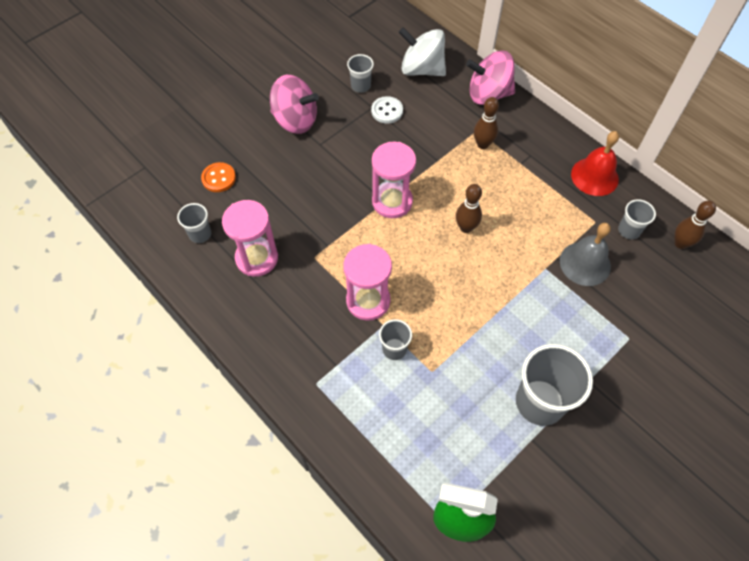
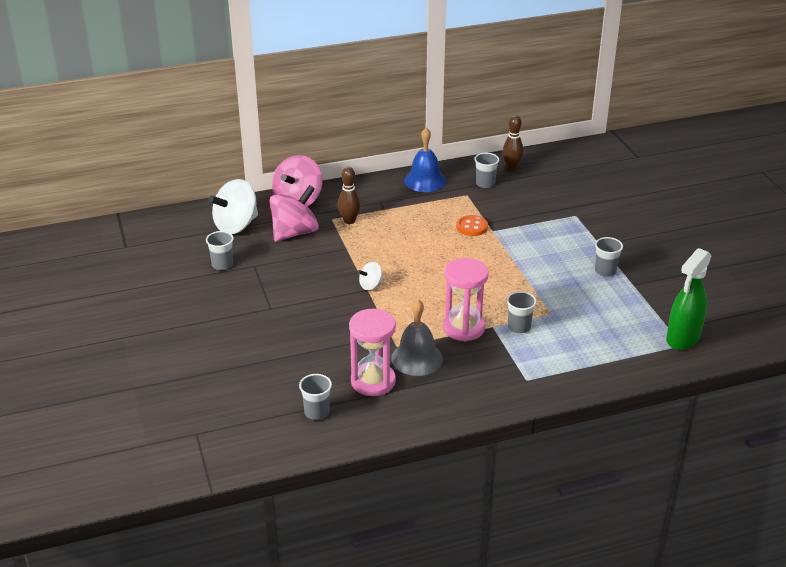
camera: 65 degrees left, 25 degrees down
orange button [201,162,236,192] -> orange button moved to [456,215,488,236]
pink spinning top [270,75,319,134] -> pink spinning top moved to [269,185,319,242]
white button [371,96,403,124] -> none
pink hourglass [372,142,416,218] -> white spinning top [358,262,383,290]
brown bowling pin [456,184,482,233] -> none
grey cup [516,344,593,426] -> grey cup [595,237,623,277], size x0.52
grey bell [560,223,611,286] -> grey bell moved to [391,299,443,376]
red bell [571,131,619,196] -> blue bell [404,128,446,192]

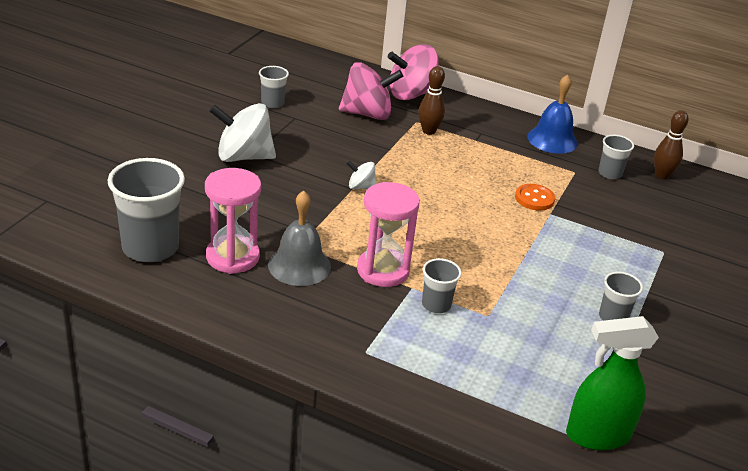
camera: 40 degrees right, 0 degrees up
white spinning top [209,179,258,234] -> white spinning top moved to [209,103,276,162]
grey cup [299,374,332,420] -> grey cup [107,158,185,262], size x1.94

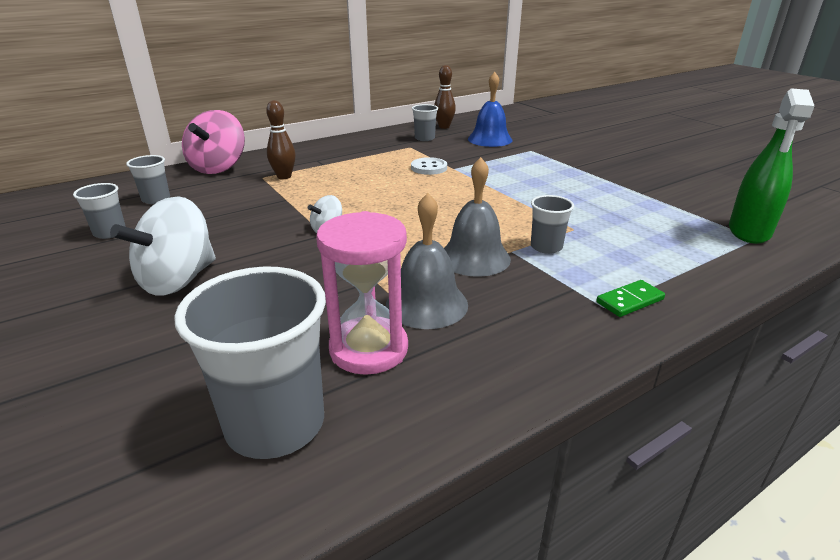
camera: 55 degrees left, 5 degrees down
pink spinning top [339,62,403,120] -> none
pink hourglass [357,182,420,287] -> grey bell [444,157,511,277]
orange button [515,184,555,211] -> white button [411,157,447,175]
blue bell [527,74,578,154] -> blue bell moved to [468,72,512,147]
grey cup [599,272,643,321] -> grey cup moved to [126,155,170,204]
none -> green domino [596,280,665,317]

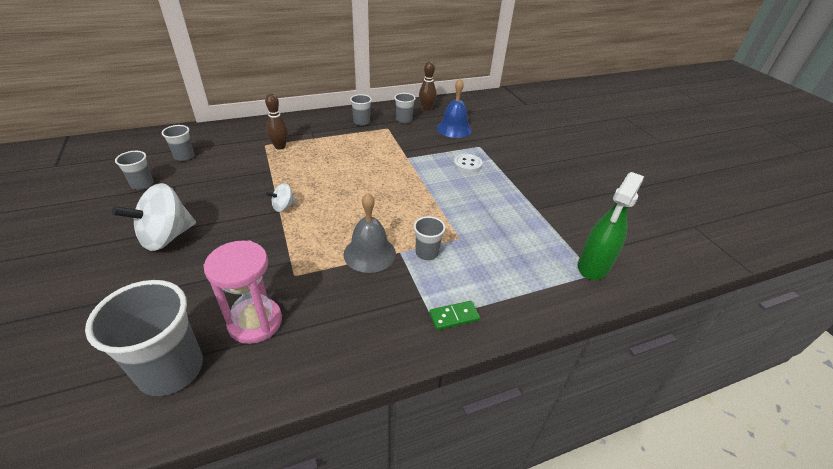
camera: 10 degrees right, 10 degrees up
pink spinning top [182,110,245,174] -> none
grey bell [386,193,468,329] -> none
white button [411,157,447,175] -> white button moved to [454,154,483,172]
none -> grey cup [350,94,372,125]

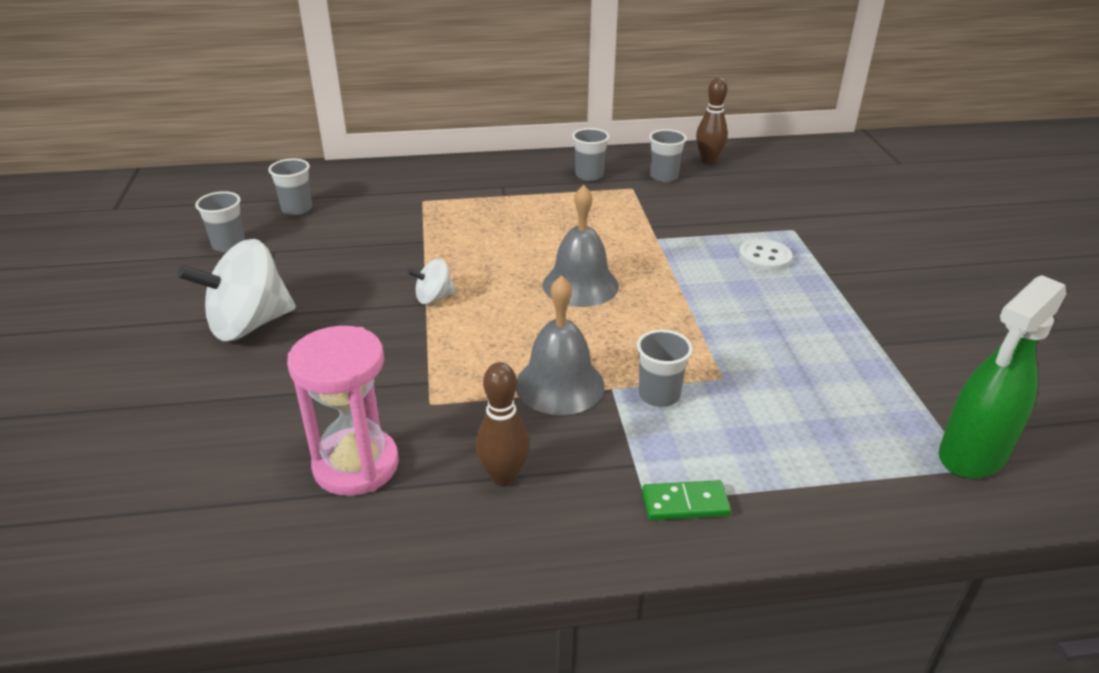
camera: 15 degrees right, 5 degrees down
grey cup [85,280,203,396] -> none
brown bowling pin [265,93,288,150] -> brown bowling pin moved to [476,362,530,487]
blue bell [437,78,472,138] -> none
none -> grey bell [543,185,619,307]

